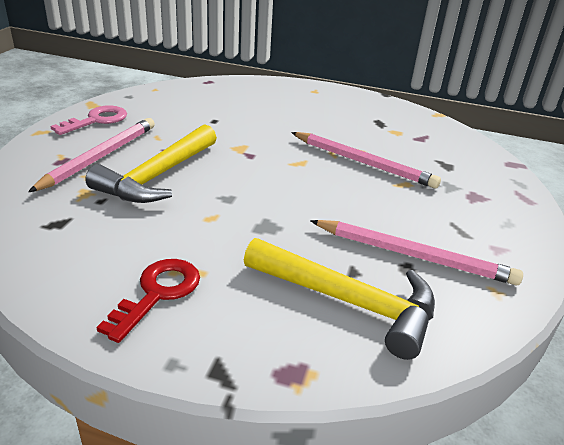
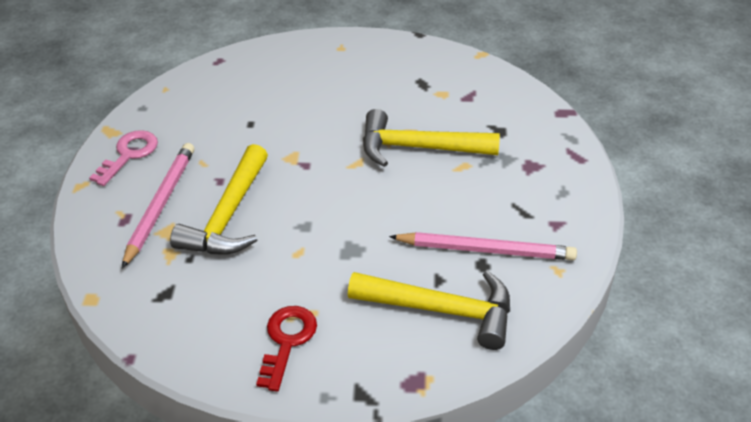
camera: 10 degrees left, 10 degrees up
pink pencil [291,132,441,189] -> yellow hammer [363,109,500,167]

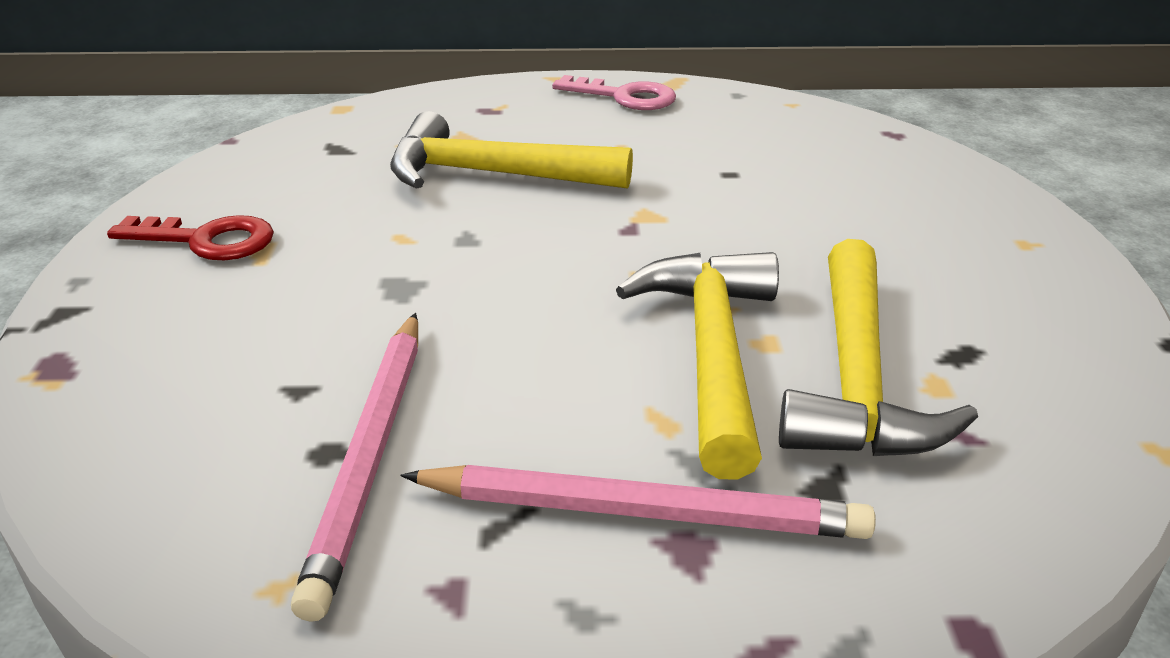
camera: 85 degrees right, 10 degrees down
pink pencil [122,143,194,268] -> pink pencil moved to [400,465,876,539]
yellow hammer [348,270,510,350] -> yellow hammer moved to [779,239,978,456]

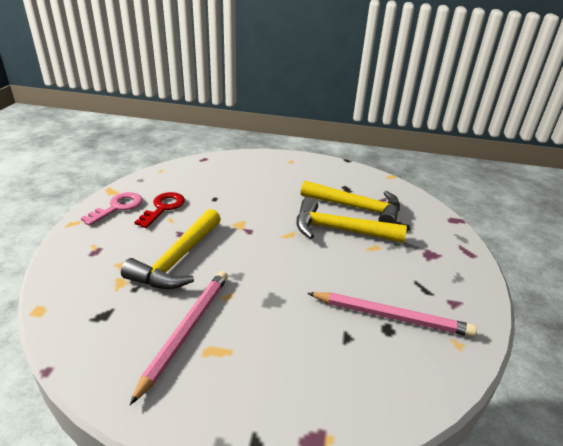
camera: 80 degrees left, 0 degrees up
red key [107,215,274,260] -> red key moved to [135,192,185,228]
pink pencil [400,465,876,539] -> pink pencil moved to [130,271,228,405]

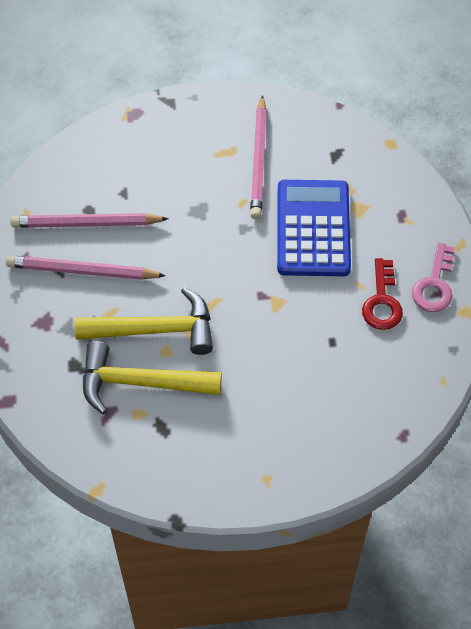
camera: 165 degrees right, 25 degrees up
yellow hammer [121,209,221,289] -> blue calculator [277,180,351,276]
none -> pink pencil [6,255,166,280]

